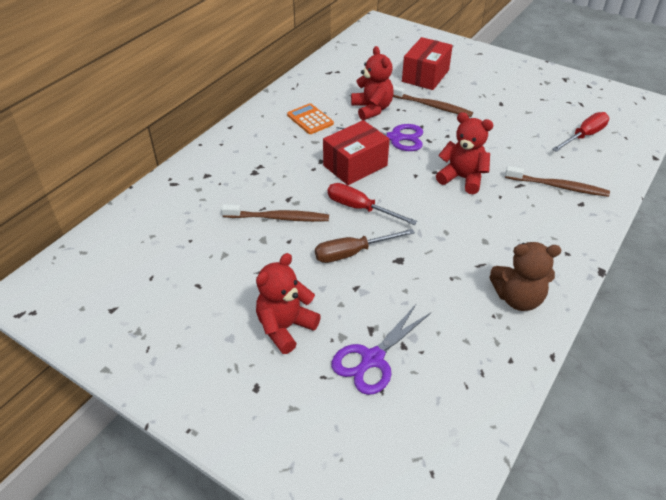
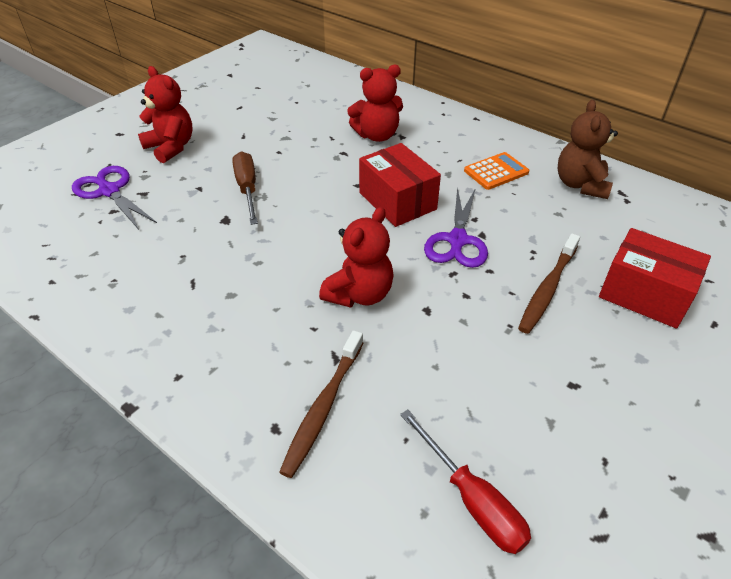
camera: 95 degrees right, 0 degrees up
brown toothbrush [222,204,329,222] -> none
red screwdriver [328,183,417,225] -> none
red teddy bear [351,46,394,120] -> red teddy bear moved to [347,65,403,142]
brown teddy bear [489,242,562,311] -> brown teddy bear moved to [558,100,618,199]

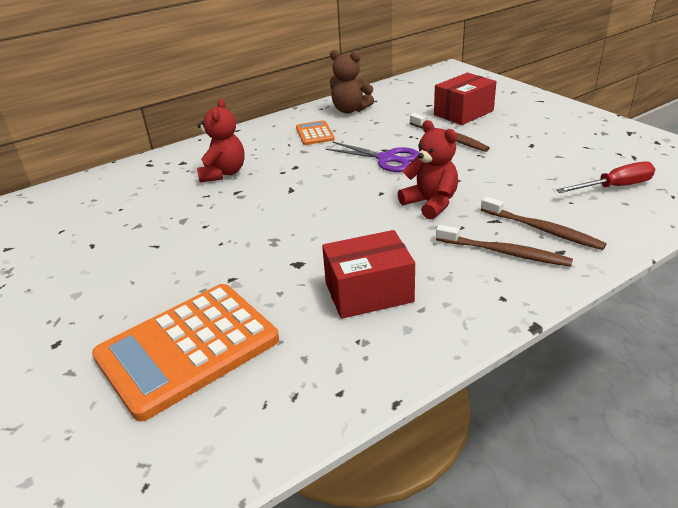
camera: 70 degrees left, 10 degrees down
purple scissors [72,166,157,230] -> orange calculator [92,284,279,422]
red teddy bear [138,66,193,163] -> none
brown screwdriver [232,151,258,225] -> none
red box [359,143,441,227] -> red box moved to [322,230,415,319]
none -> brown toothbrush [436,225,573,267]

